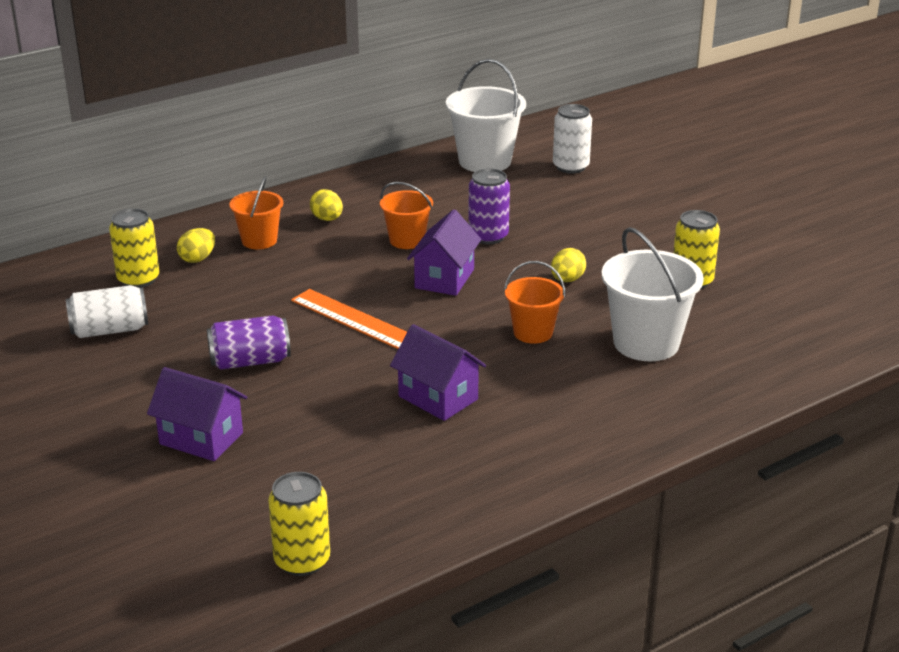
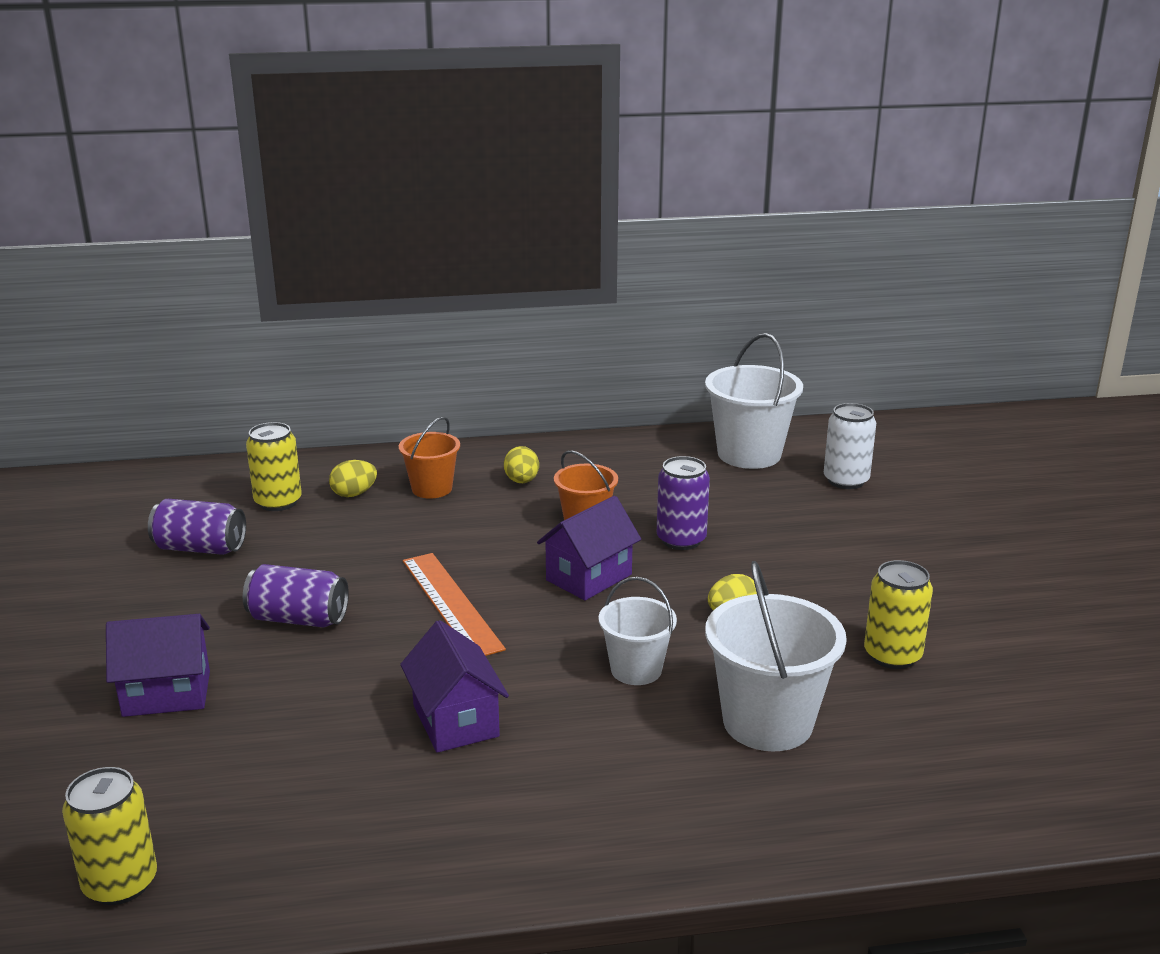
camera: 25 degrees right, 5 degrees down
white can [66,285,148,338] -> purple can [148,499,246,555]
purple house [147,367,247,461] -> purple house turned 60 degrees counterclockwise [106,614,210,717]
orange bucket [504,261,565,344] -> white bucket [599,577,677,685]

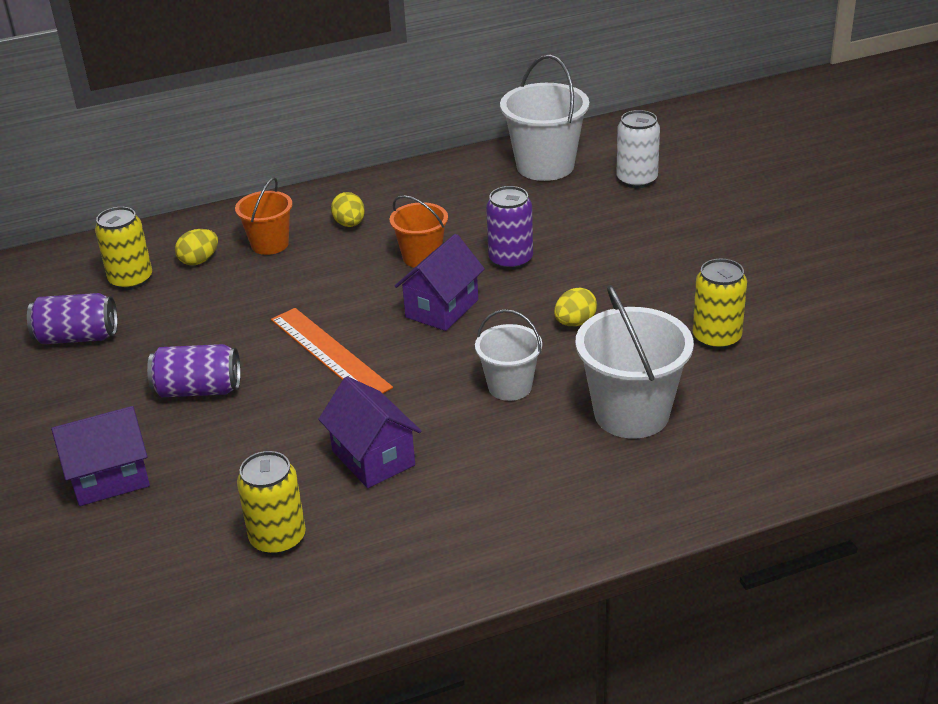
camera: 10 degrees left, 10 degrees up
yellow can [62,767,157,905] -> yellow can moved to [237,451,306,555]

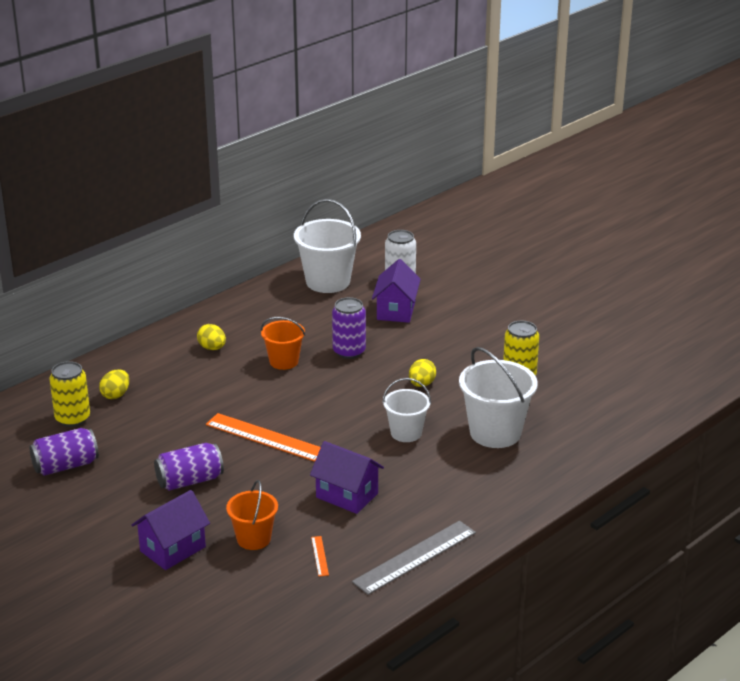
camera: 25 degrees left, 5 degrees down
orange bucket [235,177,293,255] -> orange bucket moved to [226,480,278,550]
yellow can [237,451,306,555] -> orange ruler [311,536,329,577]
purple house [395,234,485,331] -> purple house moved to [372,259,421,323]
none -> grey ruler [352,521,476,595]

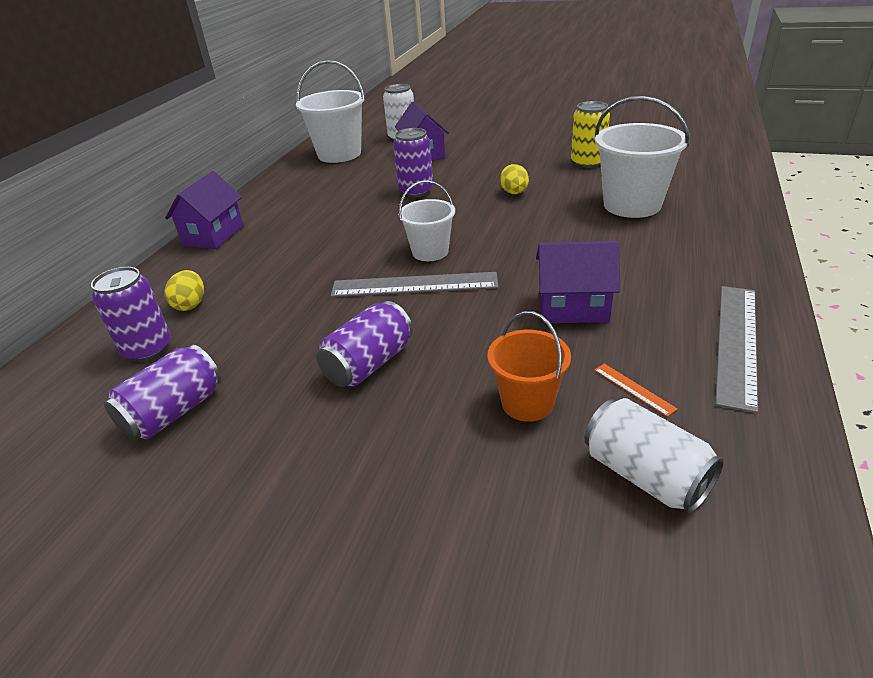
camera: 25 degrees left, 5 degrees up
yellow can [50,361,90,427] -> purple can [91,267,171,362]
purple house [131,490,210,570] -> purple house moved to [165,171,244,249]
yellow egg [197,324,226,350] -> none
orange ruler [206,413,321,462] -> grey ruler [331,272,498,297]
orange bucket [261,317,305,370] -> none
white bucket [382,378,431,442] -> white bucket moved to [398,180,455,261]
none -> white can [584,398,724,513]

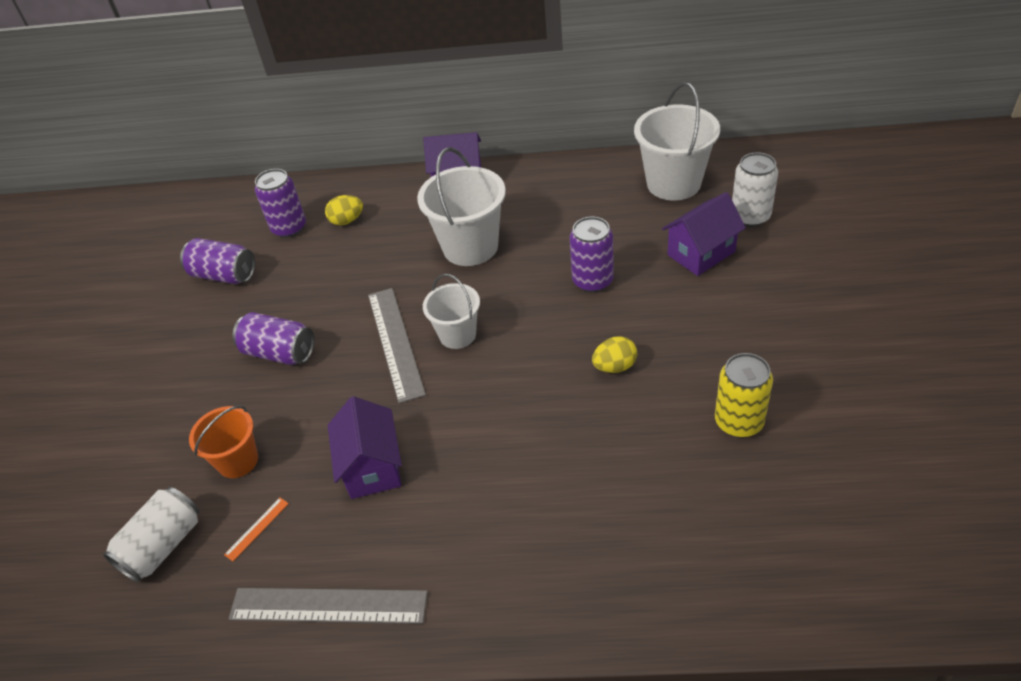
camera: 75 degrees right, 10 degrees up
white bucket [595,96,690,218] -> white bucket moved to [417,147,506,266]

